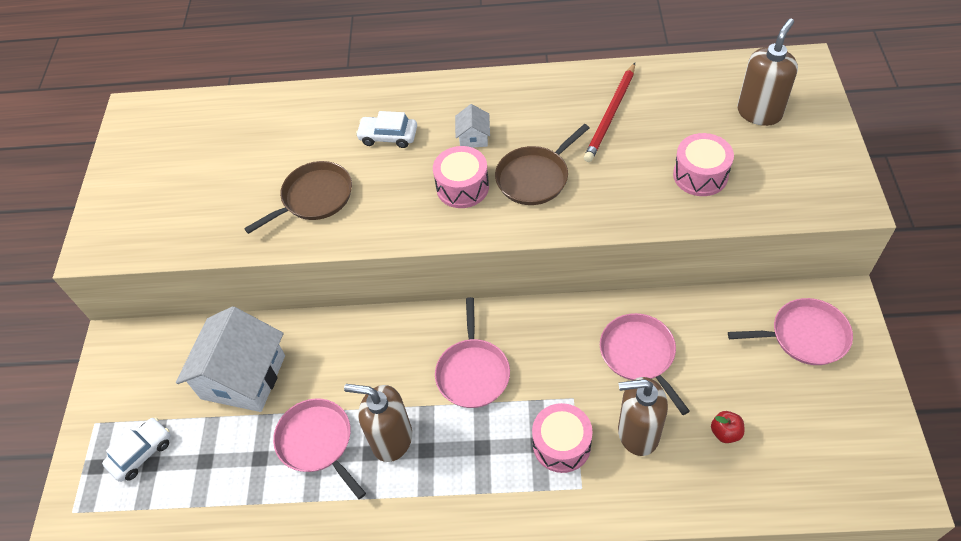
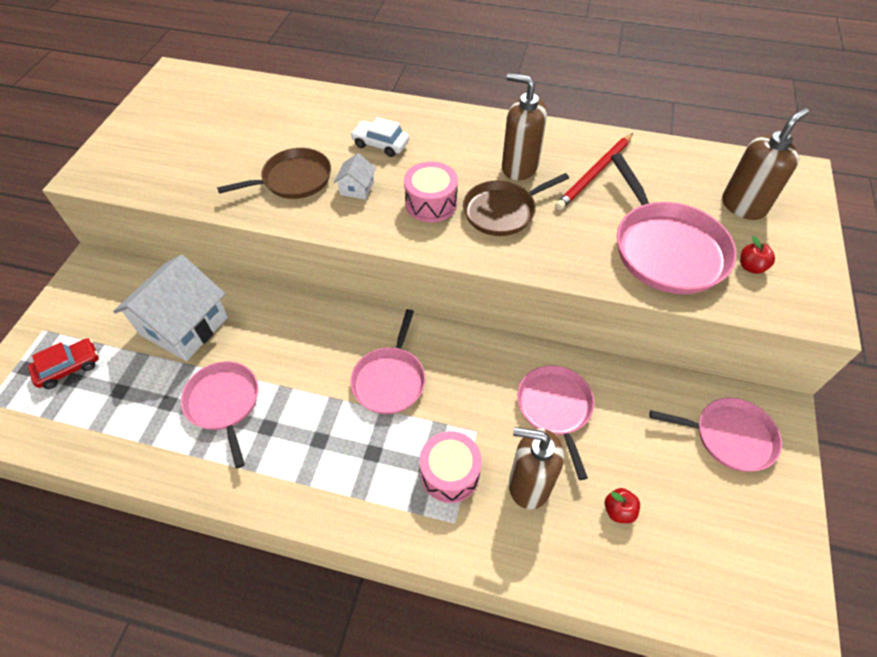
camera: 10 degrees right, 0 degrees up
white car [102,418,171,482] -> red car [28,338,99,389]
brown soap dispenser [344,384,412,462] -> brown soap dispenser moved to [502,73,547,180]
white house [455,104,490,148] -> white house moved to [334,153,376,200]
pink drum [673,133,734,196] -> pink pan [611,153,737,294]
none -> red apple [740,236,775,274]

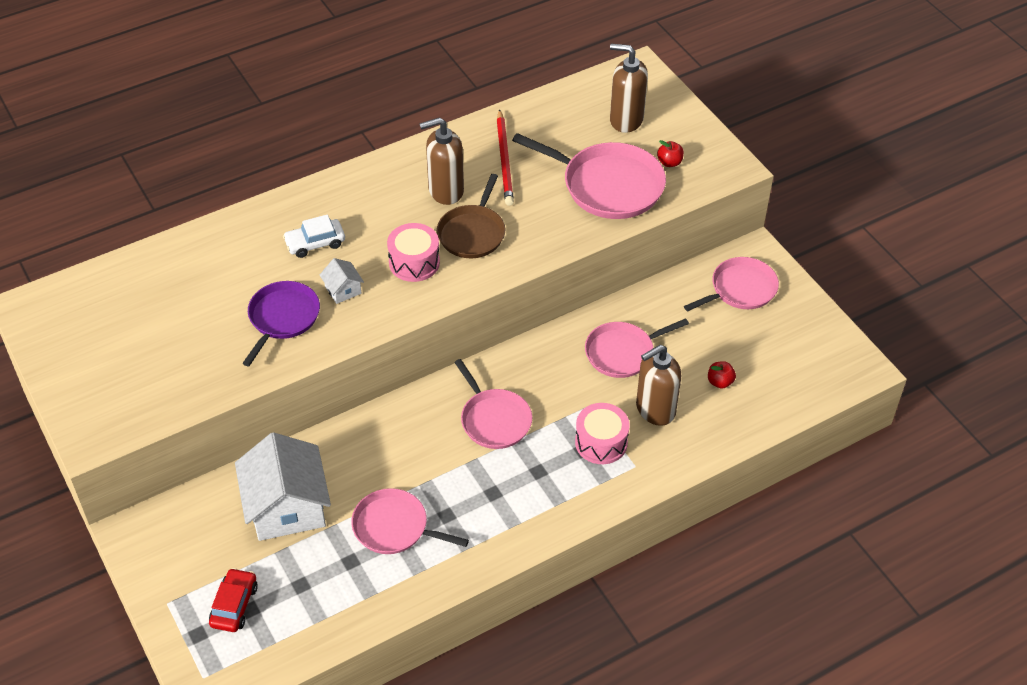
camera: 45 degrees left, 5 degrees down
brown pan [217,148,331,199] -> purple pan [242,281,320,366]
pink pan [517,365,594,480] -> pink pan turned 60 degrees counterclockwise [585,318,689,378]
brown soap dispenser [722,108,809,220] -> brown soap dispenser turned 75 degrees counterclockwise [610,44,648,133]

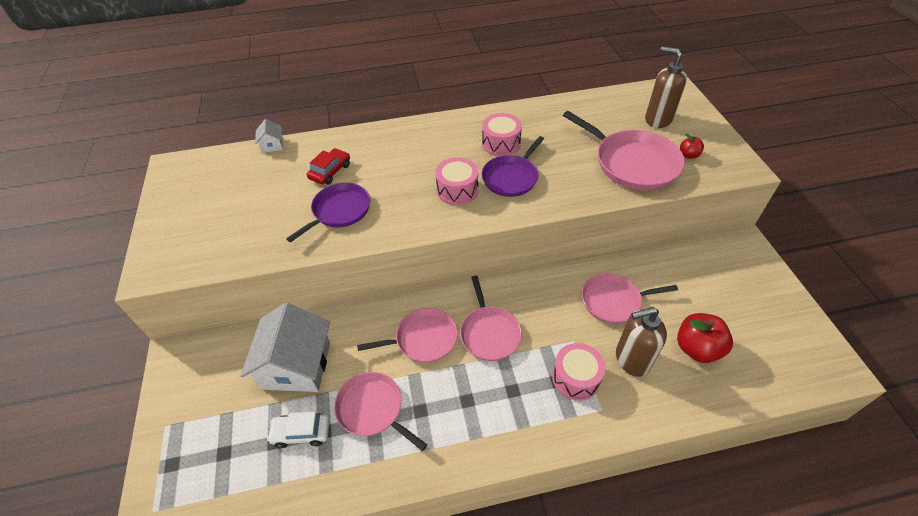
camera: 20 degrees right, 0 degrees up
red car [209,568,258,632] -> red car moved to [307,148,350,185]
white car [283,215,345,258] -> white car moved to [267,412,330,448]
white house [320,258,364,304] -> white house moved to [255,119,283,153]
brown soap dispenser [419,117,464,205] -> pink drum [482,113,522,157]
brown pan [437,174,505,258] -> purple pan [482,136,544,197]
red pencil [497,109,514,206] -> none
pink pan [684,257,779,312] -> pink pan moved to [357,308,458,363]
red apple [708,361,736,389] -> red apple [677,313,733,363], size x1.95

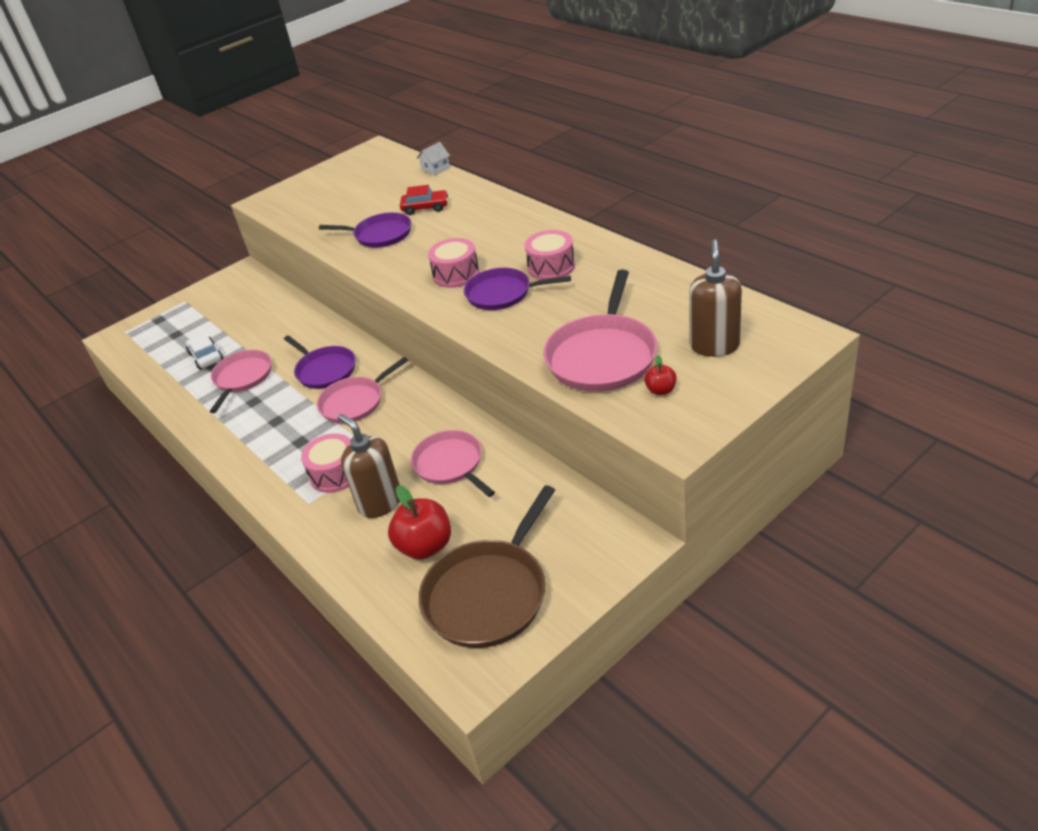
camera: 65 degrees right, 10 degrees down
white house [241,303,330,392] -> none
pink pan [357,308,458,363] -> purple pan [284,335,355,389]
none -> brown pan [419,485,555,648]

